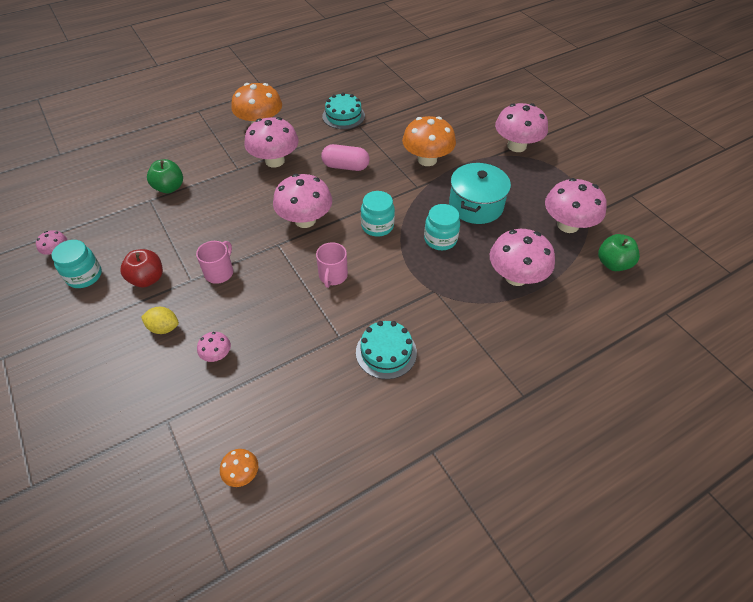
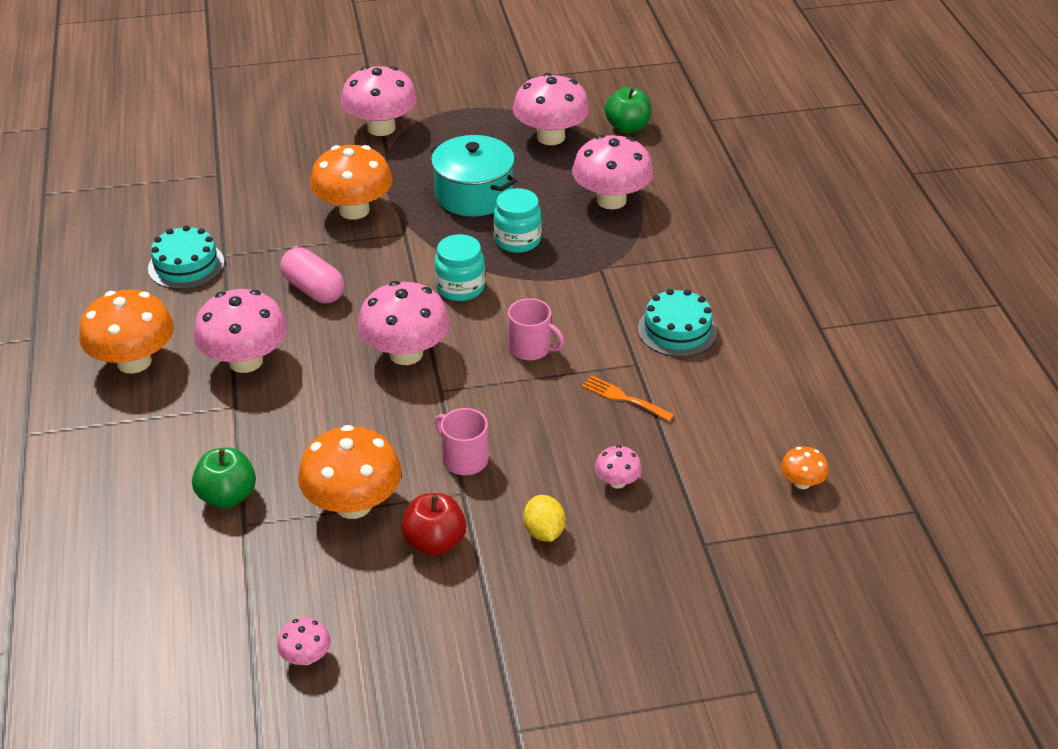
camera: 70 degrees left, 10 degrees down
turquoise jar [51,240,102,288] -> none
yellow lemon [141,307,179,334] -> yellow lemon turned 45 degrees counterclockwise [523,495,565,542]
pink capsule [321,144,370,171] -> pink capsule turned 75 degrees counterclockwise [280,248,344,303]
none -> orange mushroom [298,425,402,519]
none -> orange fork [582,375,674,421]

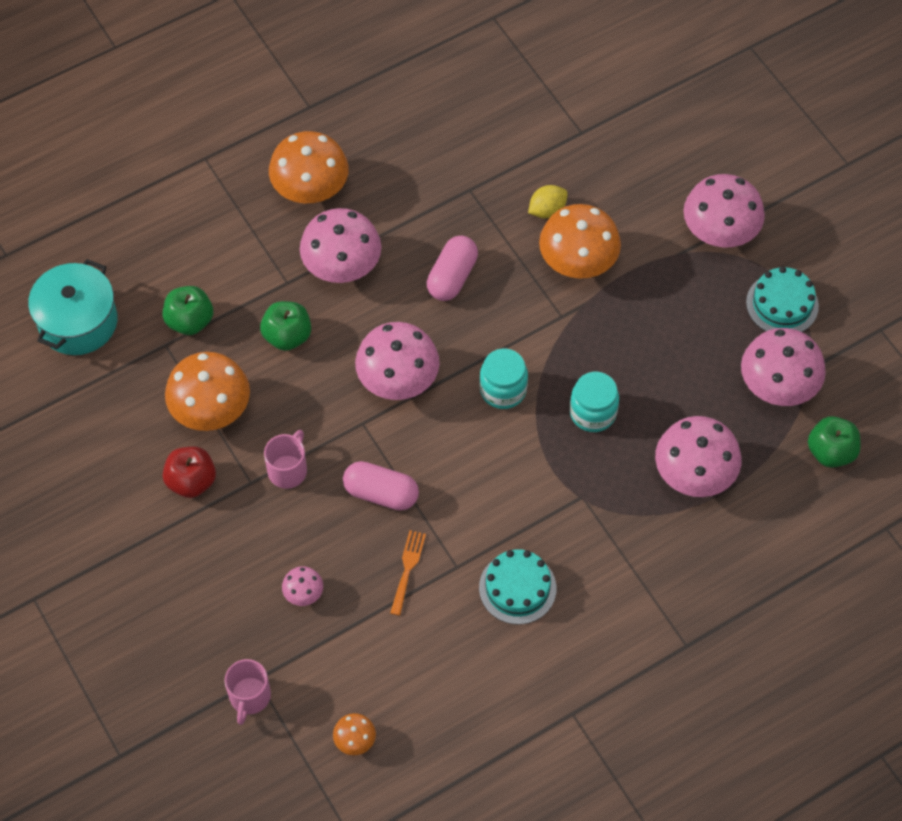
camera: 70 degrees right, 20 degrees up
turquoise cake [148,225,224,289] -> turquoise cake moved to [746,267,819,332]
pink mushroom [277,617,331,665] -> none
turquoise pot [430,135,517,217] -> turquoise pot moved to [28,259,117,355]
pink mug [508,298,564,360] -> pink mug moved to [224,659,271,725]
yellow lemon [523,495,565,542] -> yellow lemon moved to [528,185,568,219]
none -> green apple [260,301,311,351]
none -> pink capsule [343,461,419,511]

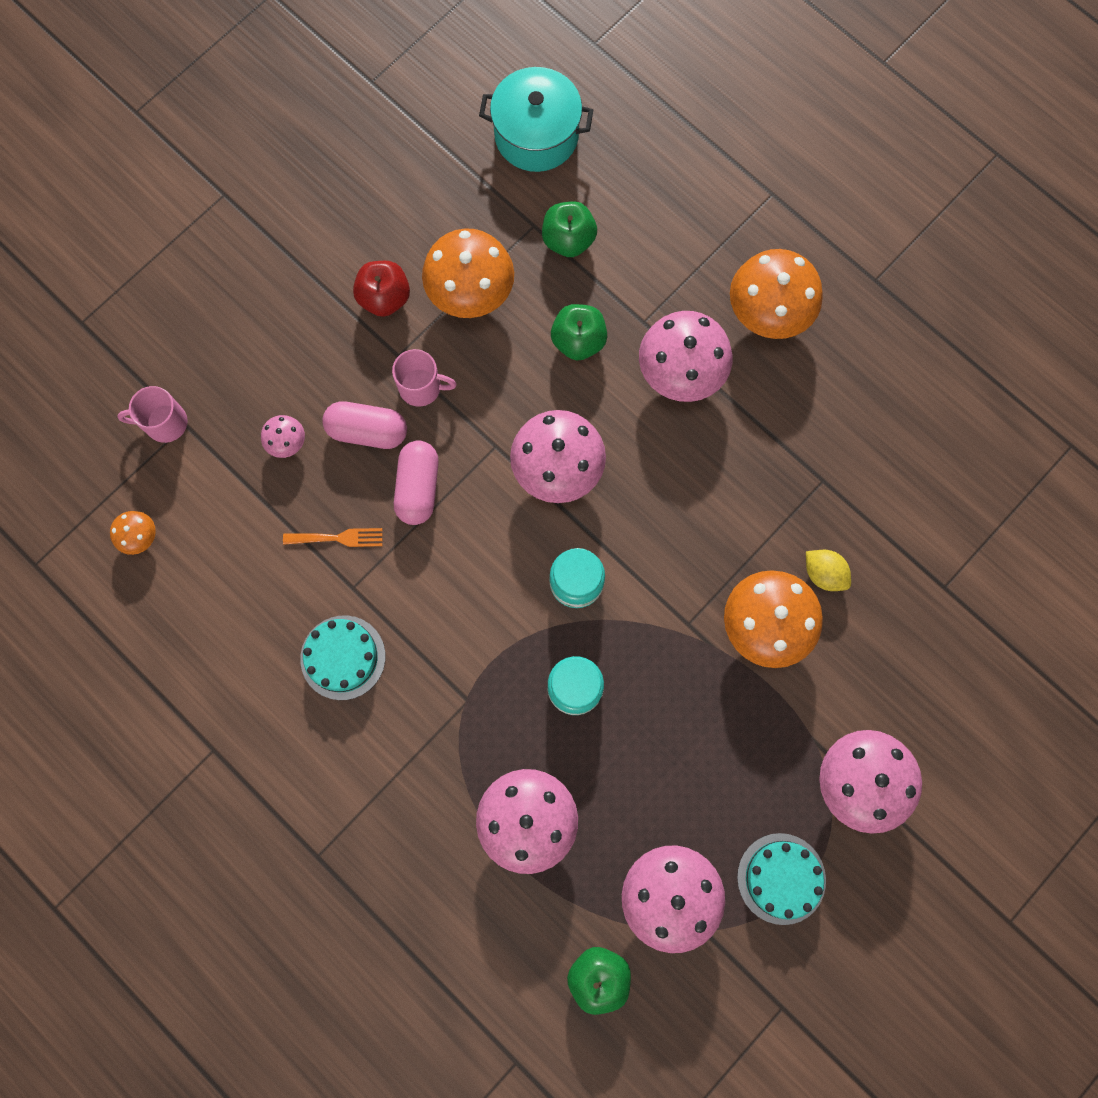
camera: 75 degrees right, 15 degrees up
pink capsule [427,236,478,301] -> pink capsule moved to [322,401,407,449]

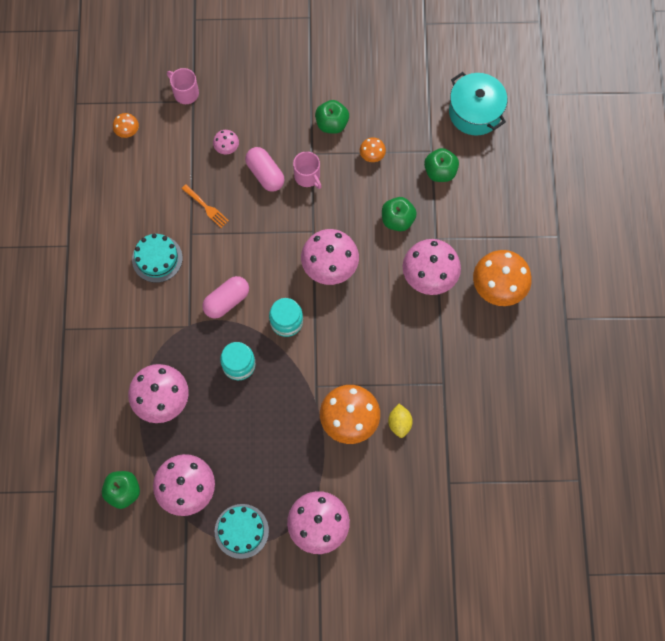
camera: 45 degrees right, 5 degrees down
red apple [353,261,410,317] -> green apple [315,100,349,134]
pink capsule [394,440,439,525] -> pink capsule moved to [202,276,249,319]
orange mushroom [422,228,514,318] -> orange mushroom [360,137,386,162], size x0.47

